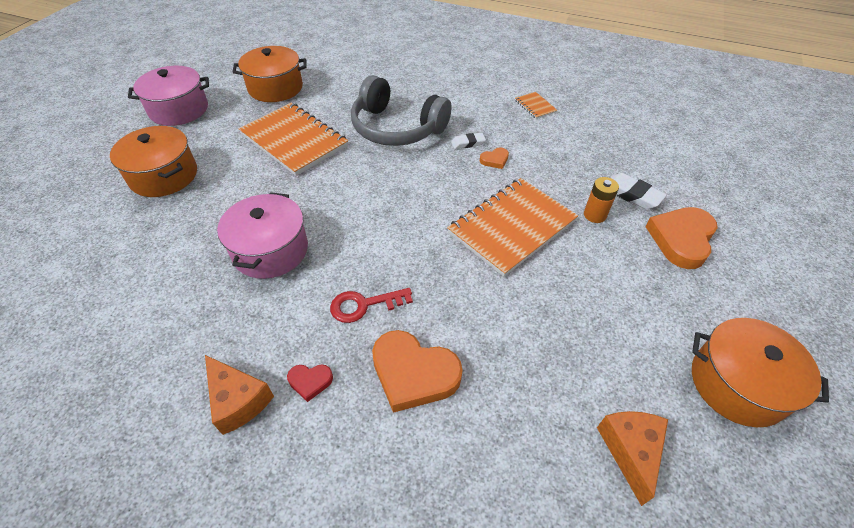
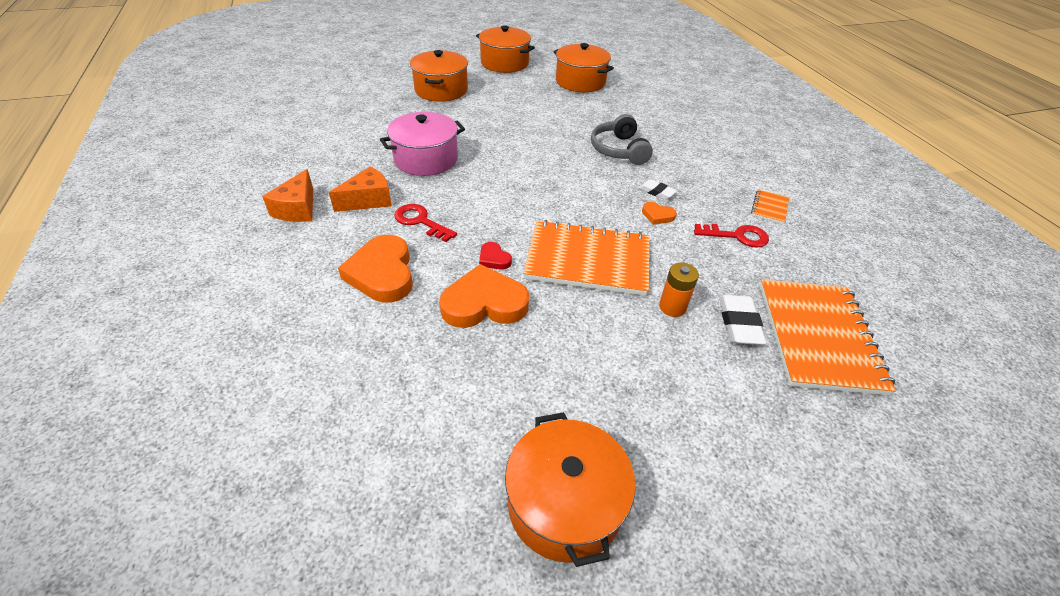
camera: 50 degrees right, 5 degrees down
pink pot [128,66,209,126] -> orange pot [476,25,535,73]
orange notebook [239,103,348,176] -> orange notebook moved to [760,280,896,396]
red heart [287,364,333,402] -> red heart moved to [479,242,512,270]
grey headphones [351,75,452,146] -> grey headphones [591,114,653,165], size x0.66
orange cheese [597,411,668,506] -> orange cheese moved to [329,166,392,212]
orange heart [645,207,718,269] -> orange heart moved to [439,264,529,328]
none -> red key [694,224,769,248]

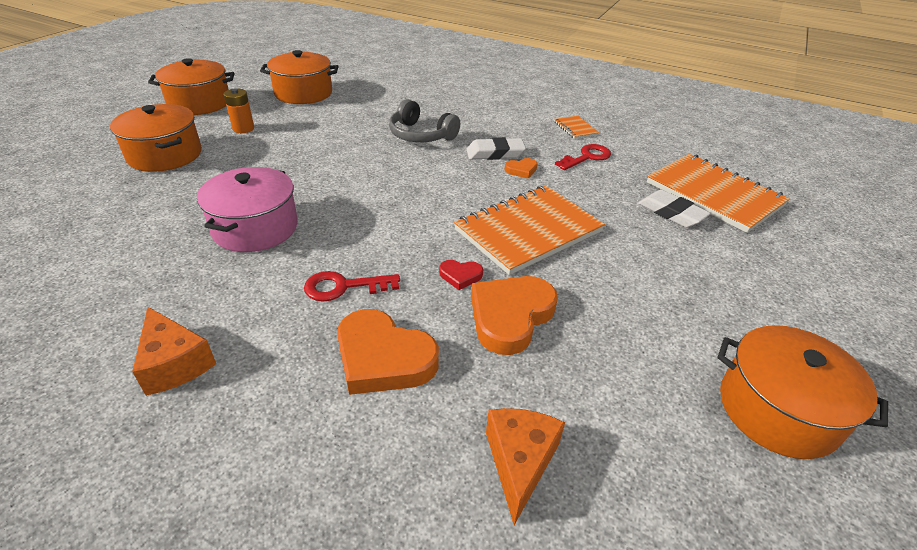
camera: 45 degrees left, 5 degrees down
orange cheese [329,166,392,212] -> orange cheese moved to [486,408,565,525]
white eraser [639,179,677,200] -> white eraser [466,137,526,160], size x1.58
orange battery [659,263,699,317] -> orange battery moved to [224,88,254,133]

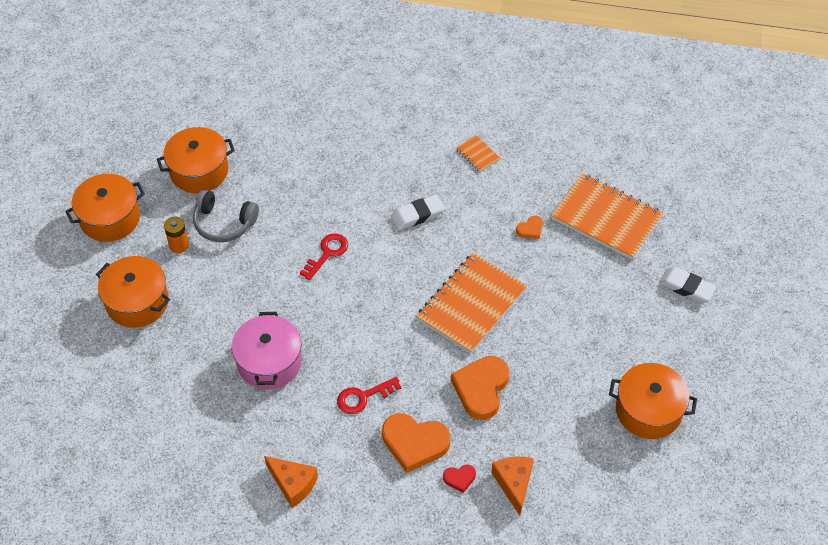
camera: 15 degrees left, 15 degrees up
grey headphones [389,99,460,142] -> grey headphones moved to [193,189,259,242]
red heart [439,260,483,290] -> red heart moved to [443,465,476,493]
orange heart [504,158,537,179] -> orange heart moved to [516,216,543,239]
red key [555,144,611,170] -> red key moved to [300,233,348,280]
white eraser [638,190,711,228] -> white eraser moved to [659,267,716,302]

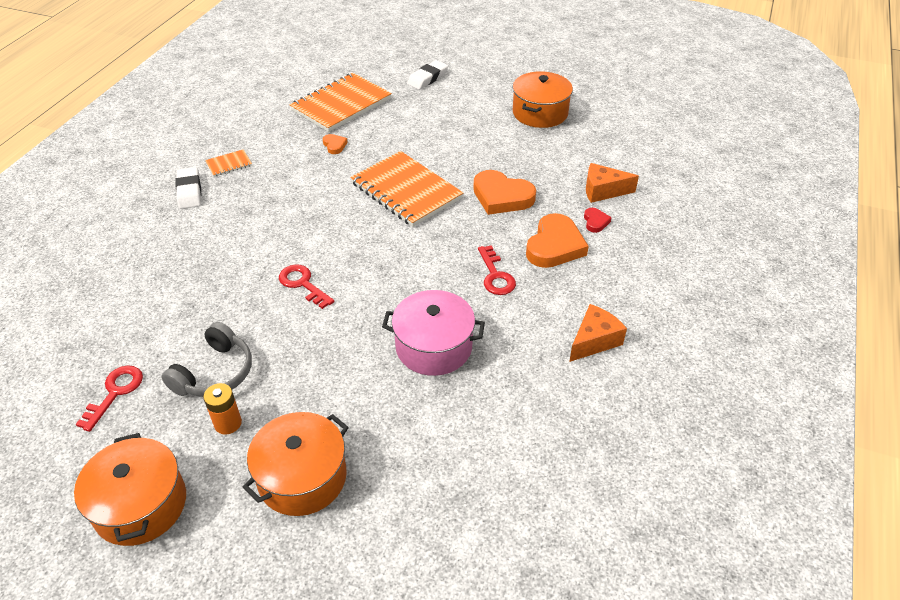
camera: 80 degrees left, 10 degrees down
orange pot [157,127,235,193] -> red key [76,365,143,432]
white eraser [391,195,445,230] -> white eraser moved to [175,167,201,209]

